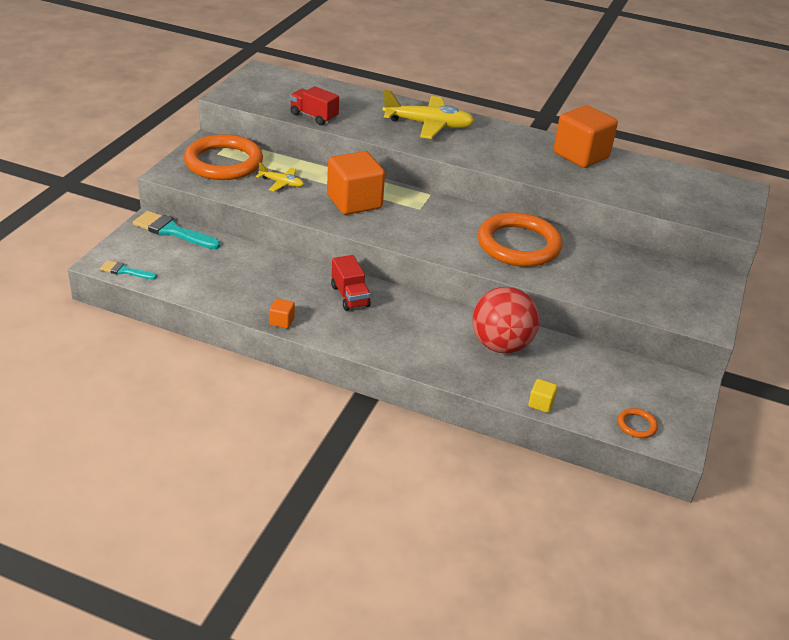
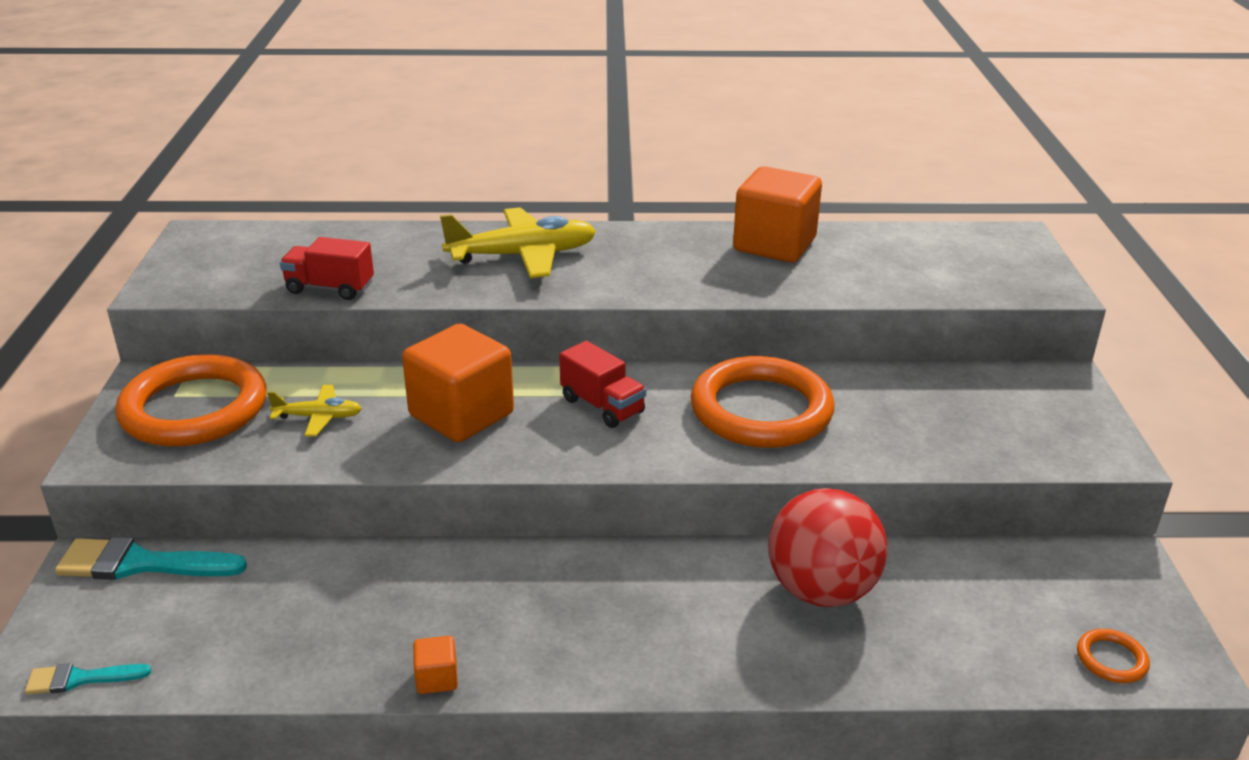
camera: 20 degrees left, 5 degrees down
red truck [331,255,371,311] -> red truck moved to [559,341,646,428]
yellow cube [528,379,558,413] -> none

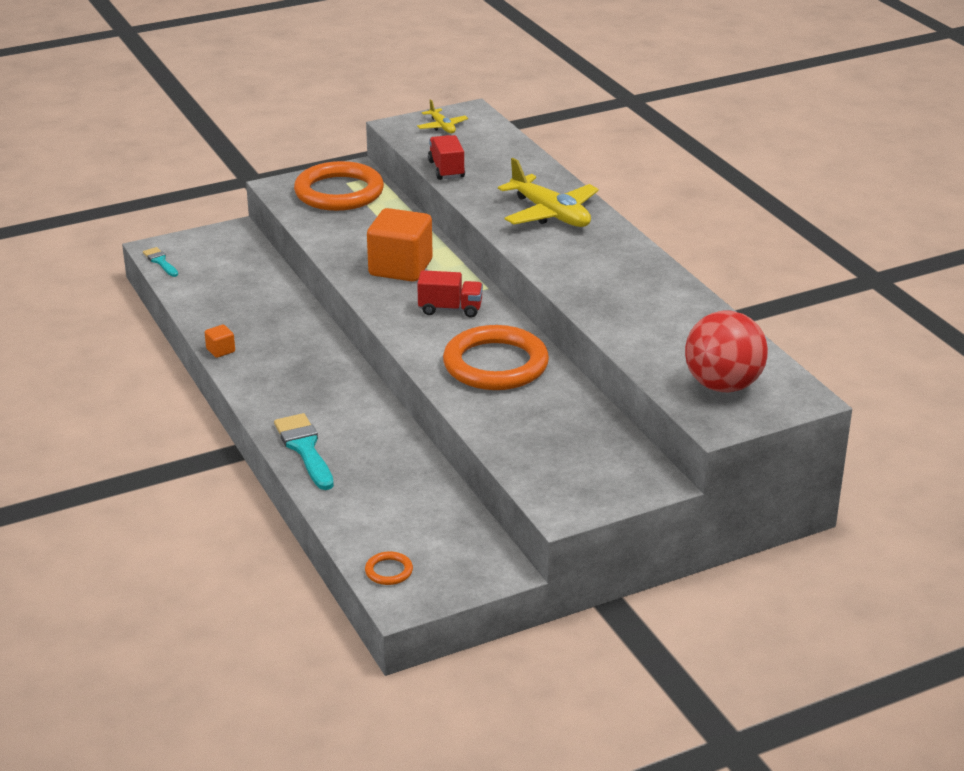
camera: 65 degrees right, 0 degrees up
turquoise brush [55,537,247,580] -> turquoise brush moved to [274,413,334,490]
yellow plane [267,385,362,436] -> yellow plane moved to [417,99,468,133]
red truck [559,341,646,428] -> red truck turned 105 degrees counterclockwise [417,270,483,318]
orange cube [733,166,822,262] -> none
red ball [768,488,887,607] -> red ball moved to [685,311,768,393]

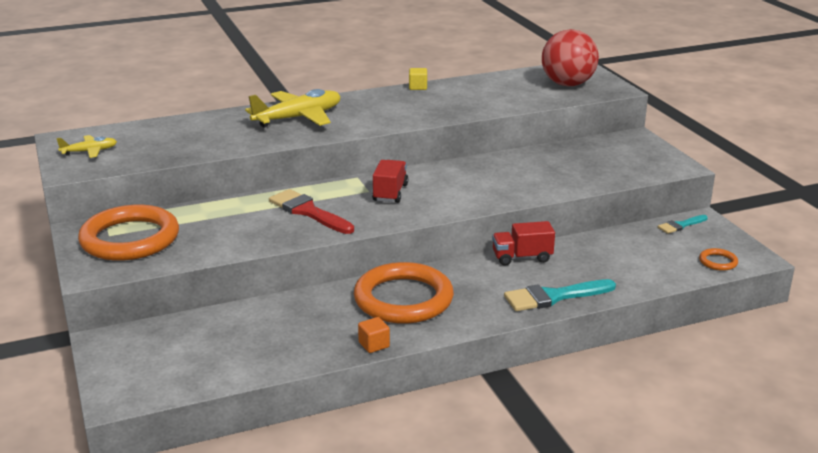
camera: 85 degrees left, 5 degrees down
turquoise brush [143,247,178,277] -> turquoise brush moved to [658,215,708,234]
orange cube [367,208,433,282] -> red brush [269,189,354,234]
red truck [428,135,465,180] -> red truck moved to [492,221,555,266]
orange ring [443,325,549,390] -> orange ring moved to [354,262,454,324]
none -> yellow cube [409,68,427,90]

